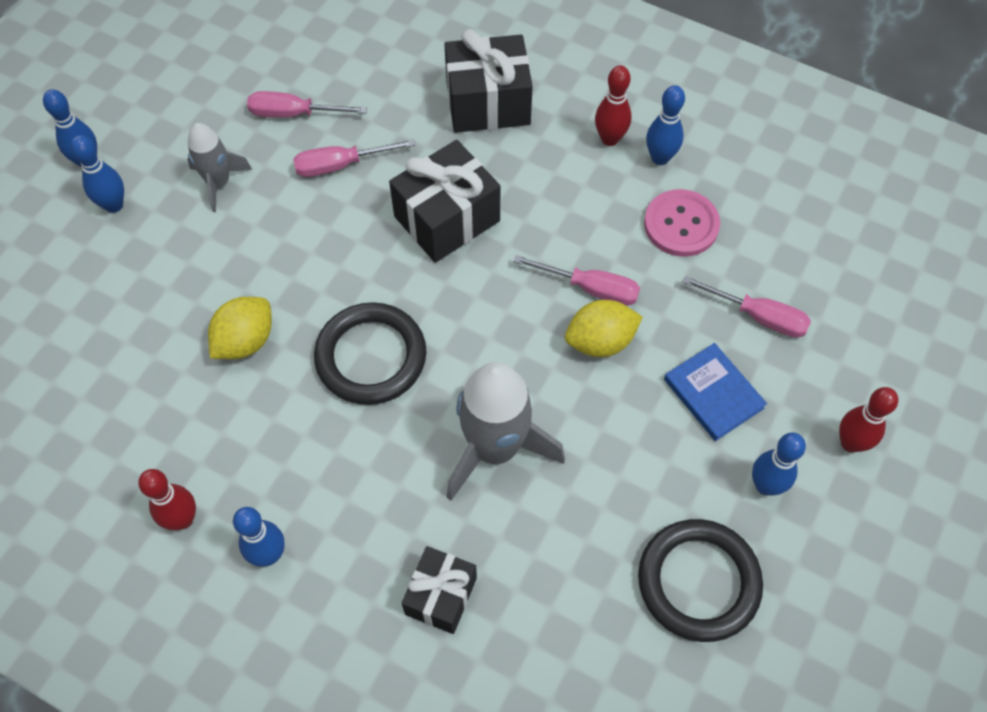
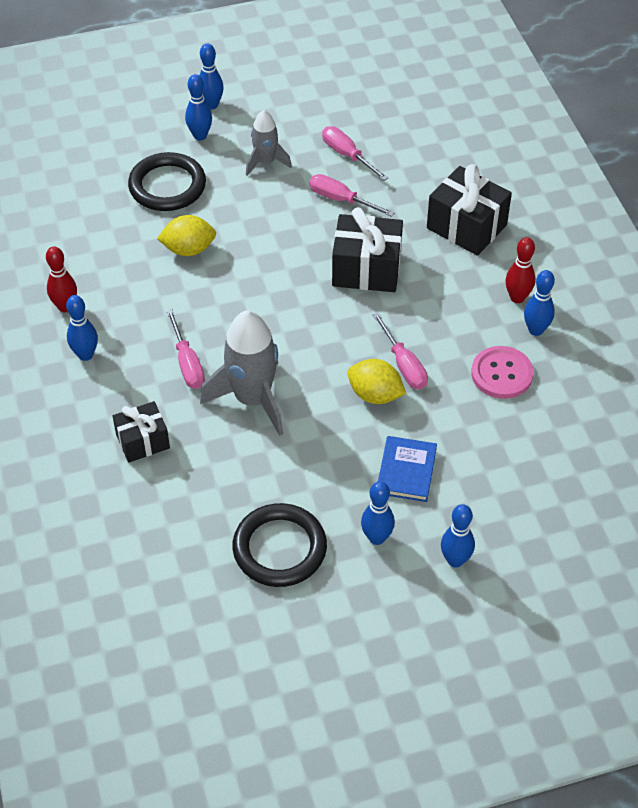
camera: 45 degrees right, 10 degrees down
black ring [314,302,427,405] -> black ring moved to [128,152,206,211]
pink screwdriver [682,275,811,338] -> pink screwdriver moved to [167,309,205,389]
red bowling pin [839,387,898,453] -> blue bowling pin [441,504,475,568]

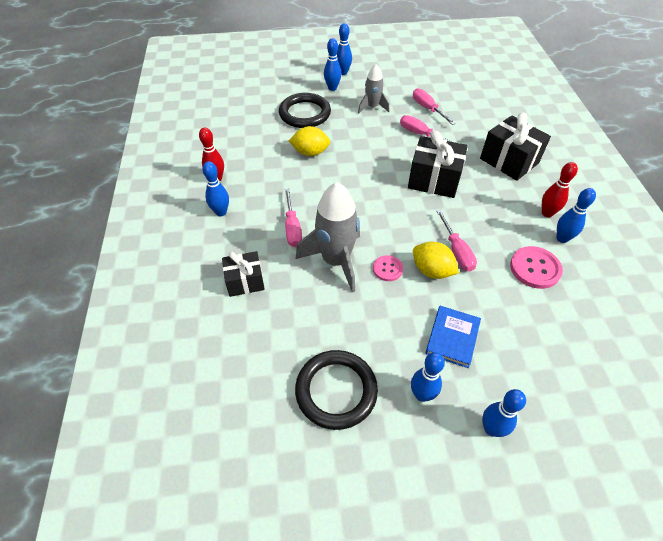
camera: 10 degrees right, 0 degrees up
none -> pink button [373,255,403,281]

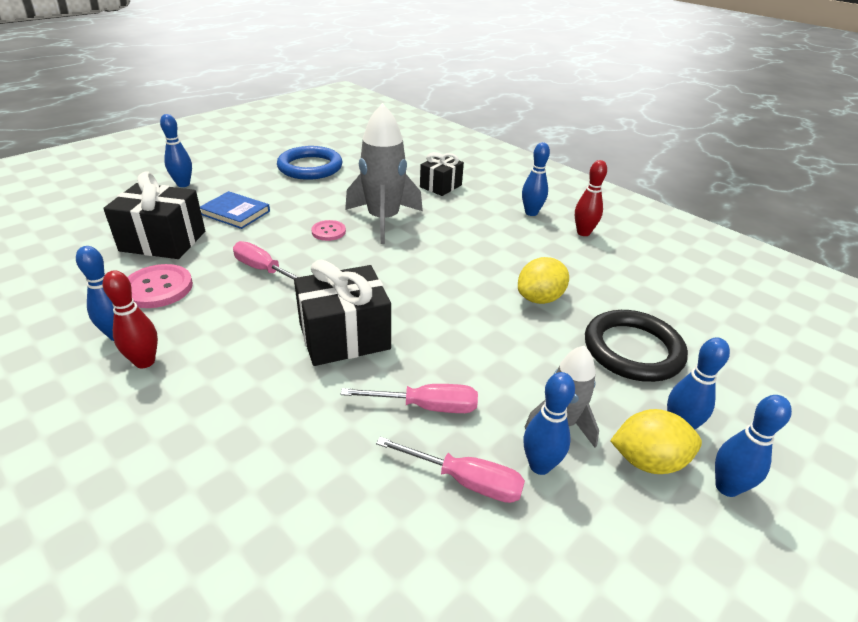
camera: 140 degrees right, 15 degrees down
pink screwdriver [285,188,302,247] -> none
black ring [295,350,378,430] -> blue ring [277,146,342,180]
blue bowling pin [411,352,445,402] -> blue bowling pin moved to [523,372,575,475]
yellow lemon [413,242,459,279] -> yellow lemon moved to [610,409,702,474]
blue book [425,306,481,368] -> blue book turned 45 degrees counterclockwise [200,191,270,229]
black gift [480,112,551,181] -> black gift moved to [103,171,205,259]

